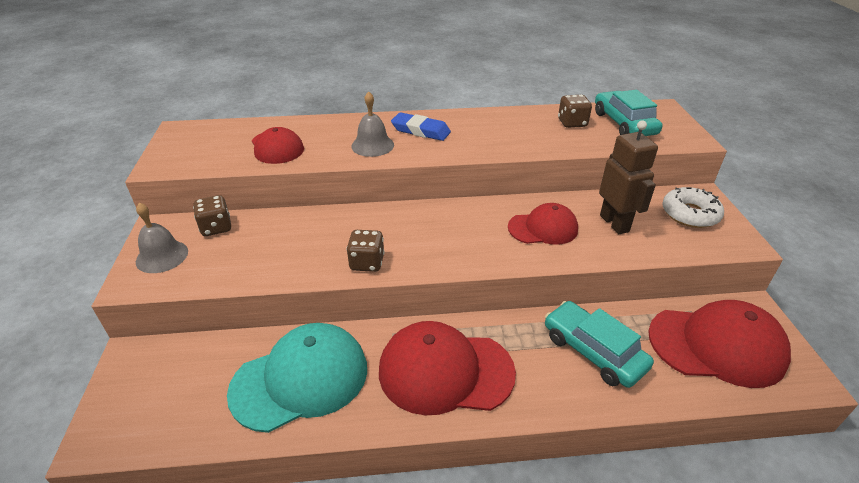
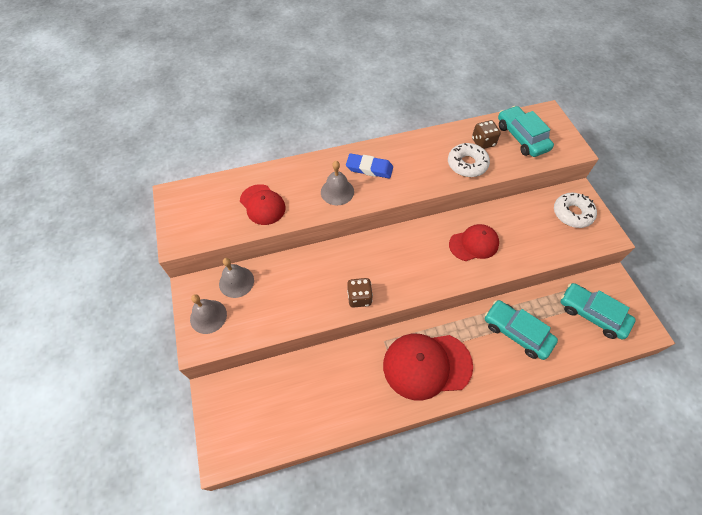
camera: 10 degrees left, 20 degrees up
brown dice [193,195,231,236] -> grey bell [219,258,254,298]
turquoise cap [227,323,367,433] -> none
brown robot [599,120,658,234] -> none
red cap [648,300,791,388] -> turquoise car [561,283,636,340]
none -> white donut [448,143,490,177]

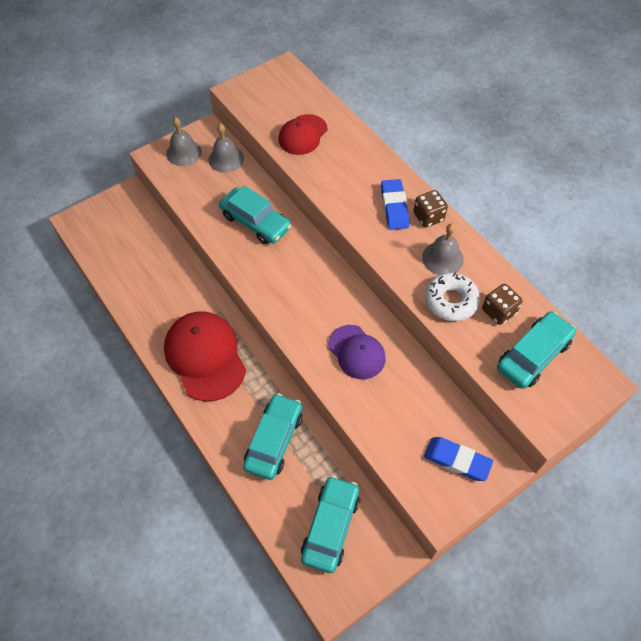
camera: 70 degrees right, 0 degrees up
grey bell [321,161,354,205] -> grey bell moved to [422,224,464,275]
brown dice [347,278,373,308] -> brown dice moved to [413,190,448,227]
red cap [449,224,499,261] -> purple cap [328,325,386,379]
white donut [554,193,597,228] -> blue eraser [424,437,493,481]
none -> turquoise car [219,185,291,244]

